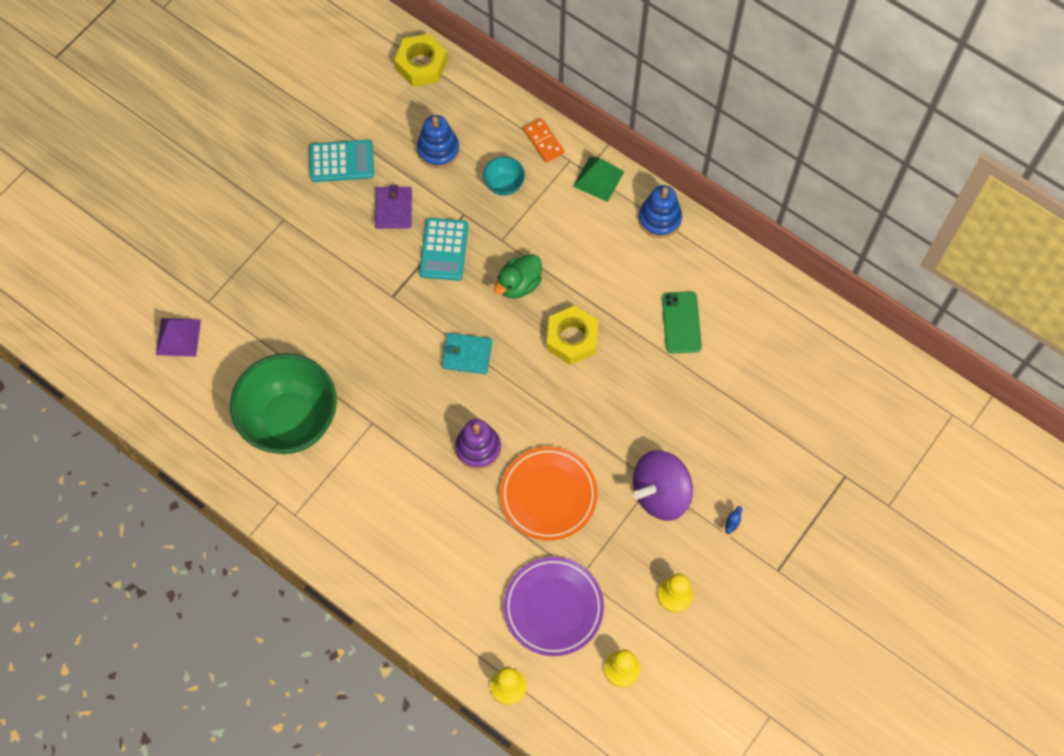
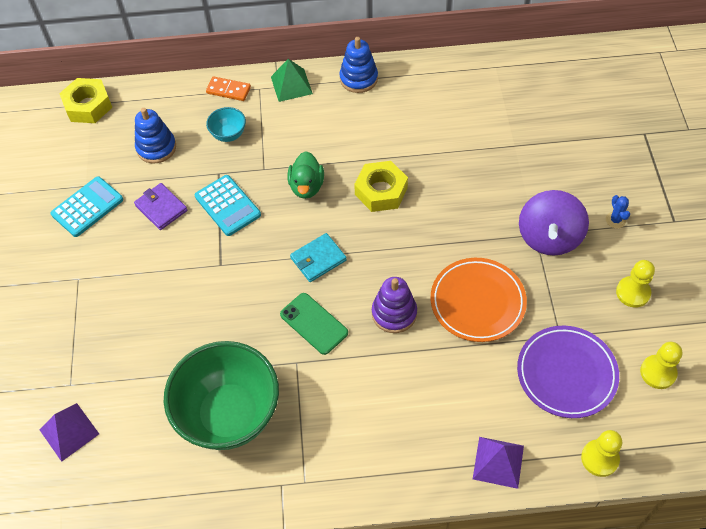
camera: 40 degrees left, 10 degrees down
green phone [662,291,702,353] -> green phone moved to [280,293,348,355]
none -> purple pyramid [473,437,524,489]

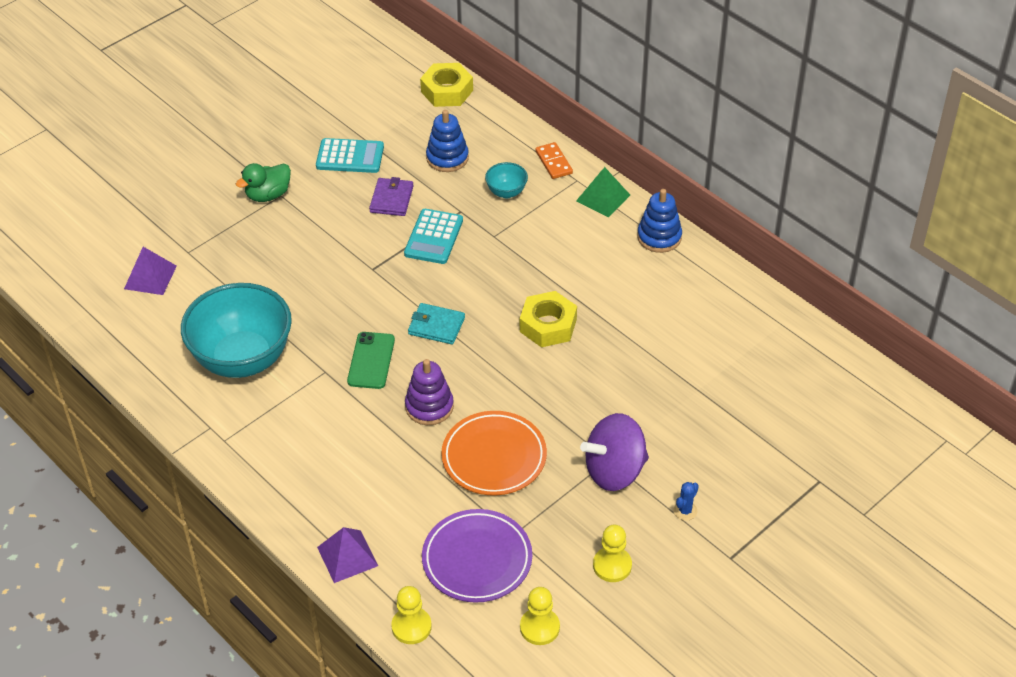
camera: 50 degrees right, 10 degrees down
green bowl [164,341,279,450] -> turquoise bowl [181,283,292,378]
green duck [288,151,324,199] -> green duck moved to [236,163,291,202]

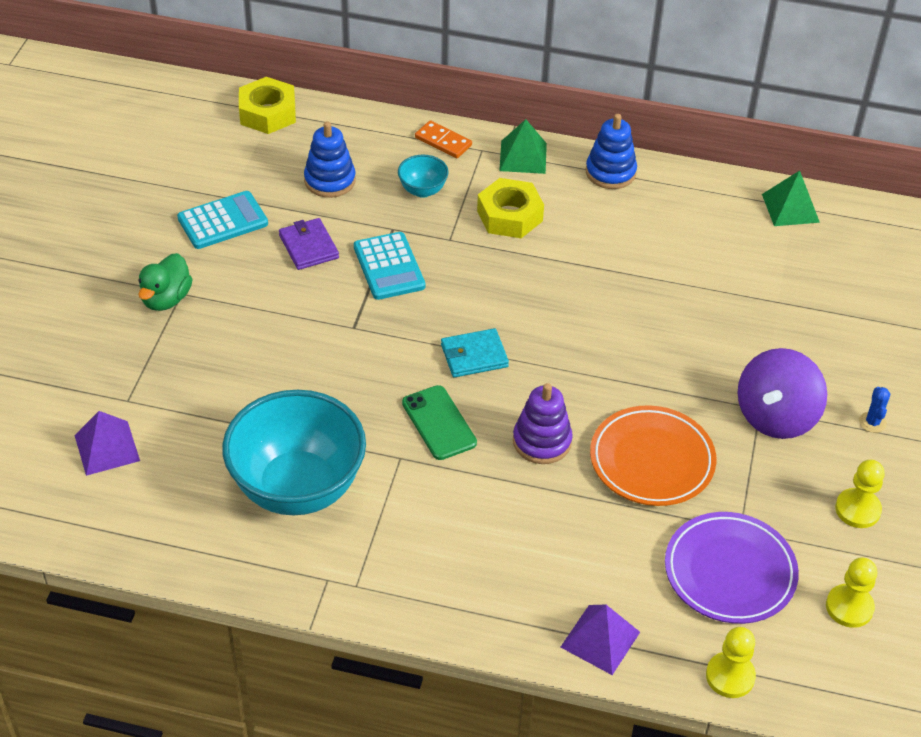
camera: 35 degrees left, 0 degrees up
yellow nut [520,291,577,347] -> yellow nut moved to [477,178,544,238]
none -> green pyramid [762,171,820,226]

